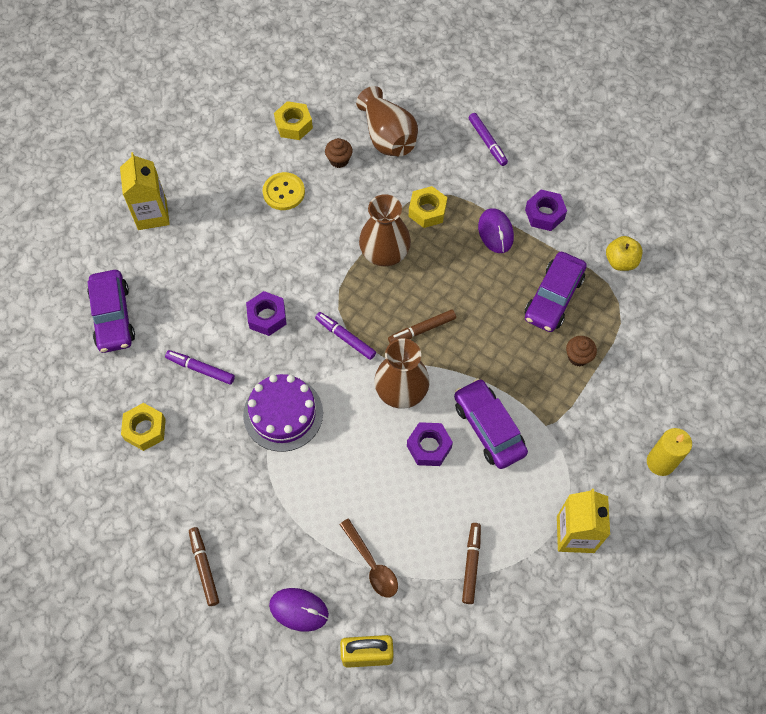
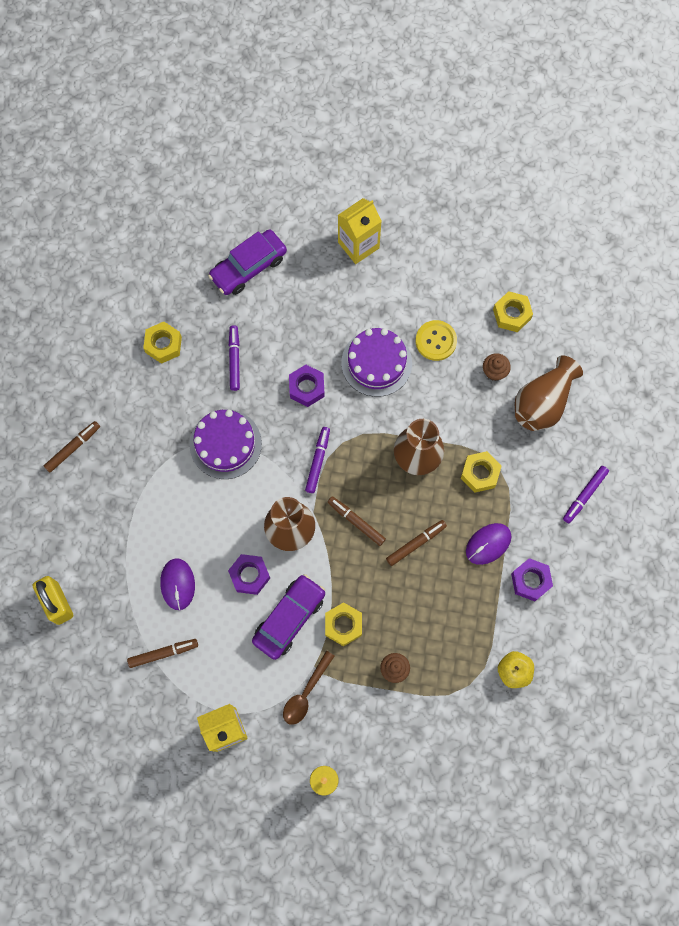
camera: 65 degrees right, 10 degrees up
purple mouse [269,588,329,632] -> purple mouse moved to [160,558,195,610]
brown spoon [339,519,398,597] -> brown spoon moved to [283,651,335,725]
purple car [525,252,587,332] -> none
none -> yellow nut [325,602,362,646]
none -> purple cake [341,328,412,397]
none -> brown marker [386,520,447,566]

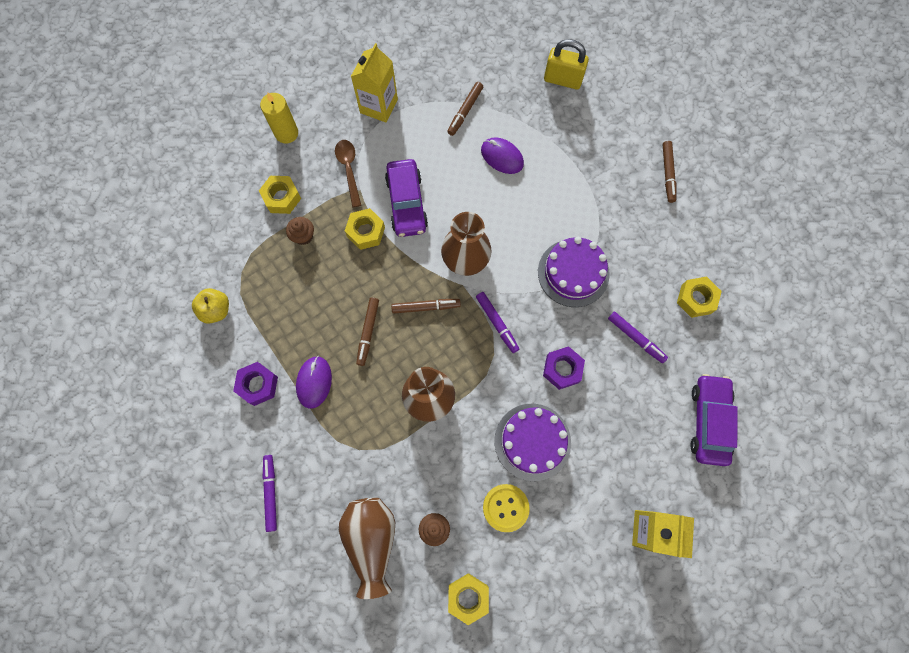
camera: 135 degrees right, 0 degrees up
purple nut [228,554,270,595] -> none
yellow nut [461,451,502,493] -> yellow nut moved to [259,176,301,214]

